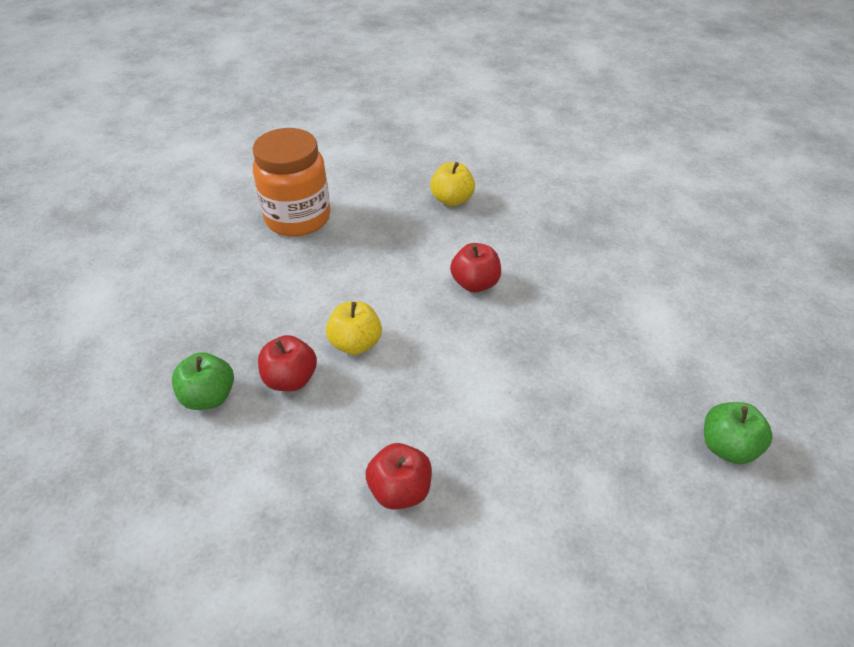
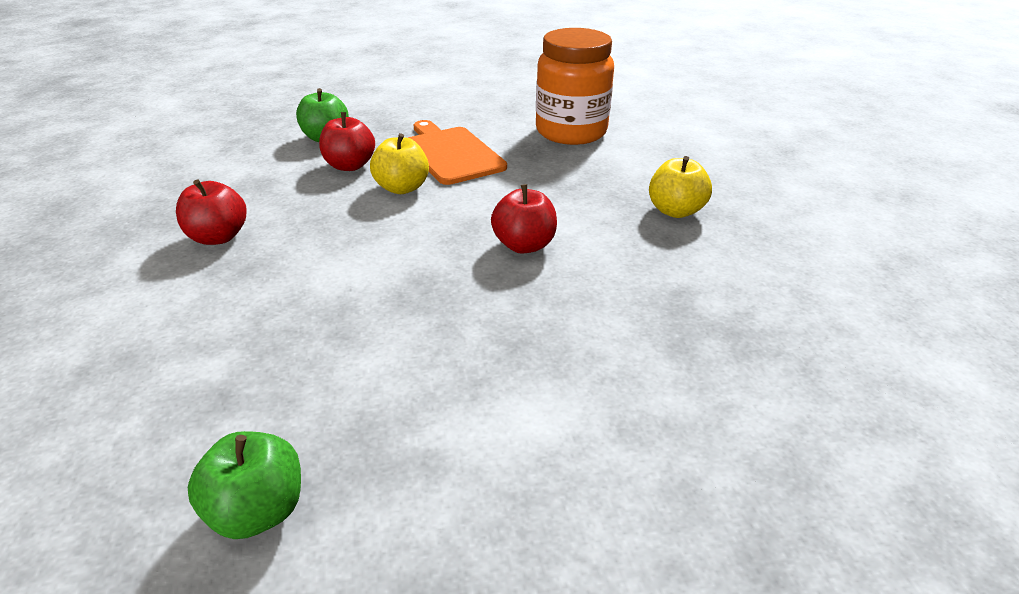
camera: 75 degrees right, 10 degrees down
none -> orange cutting board [408,120,507,185]

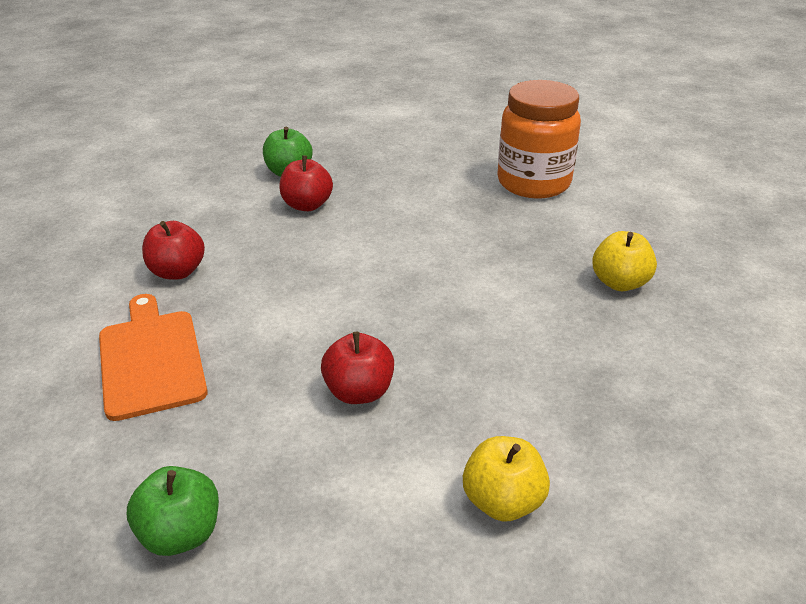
camera: 10 degrees right, 0 degrees up
yellow apple [370,133,429,194] -> yellow apple moved to [463,436,550,522]
orange cutting board [408,120,507,185] -> orange cutting board moved to [99,294,208,421]
red apple [491,184,557,254] -> red apple moved to [321,332,394,404]

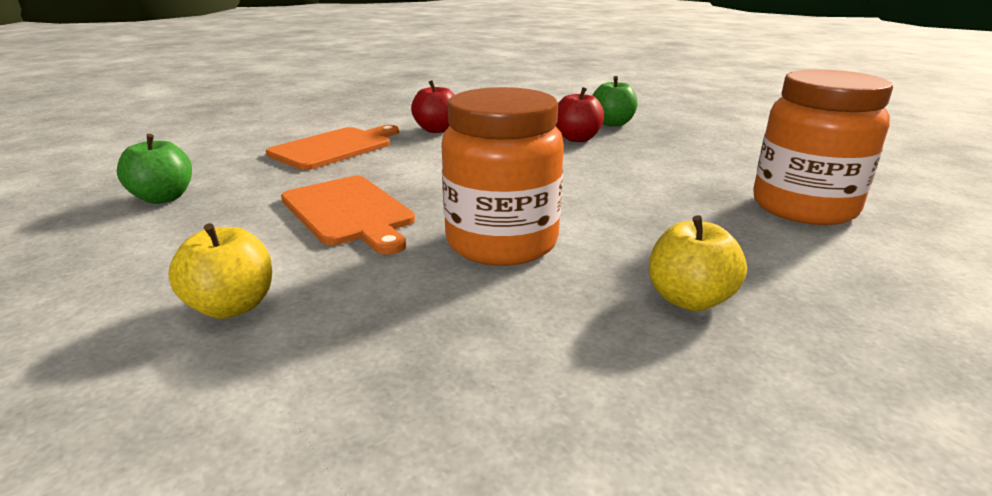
camera: 60 degrees right, 10 degrees down
red apple [321,332,394,404] -> orange cutting board [281,176,415,254]
none -> orange jar [441,87,564,266]

